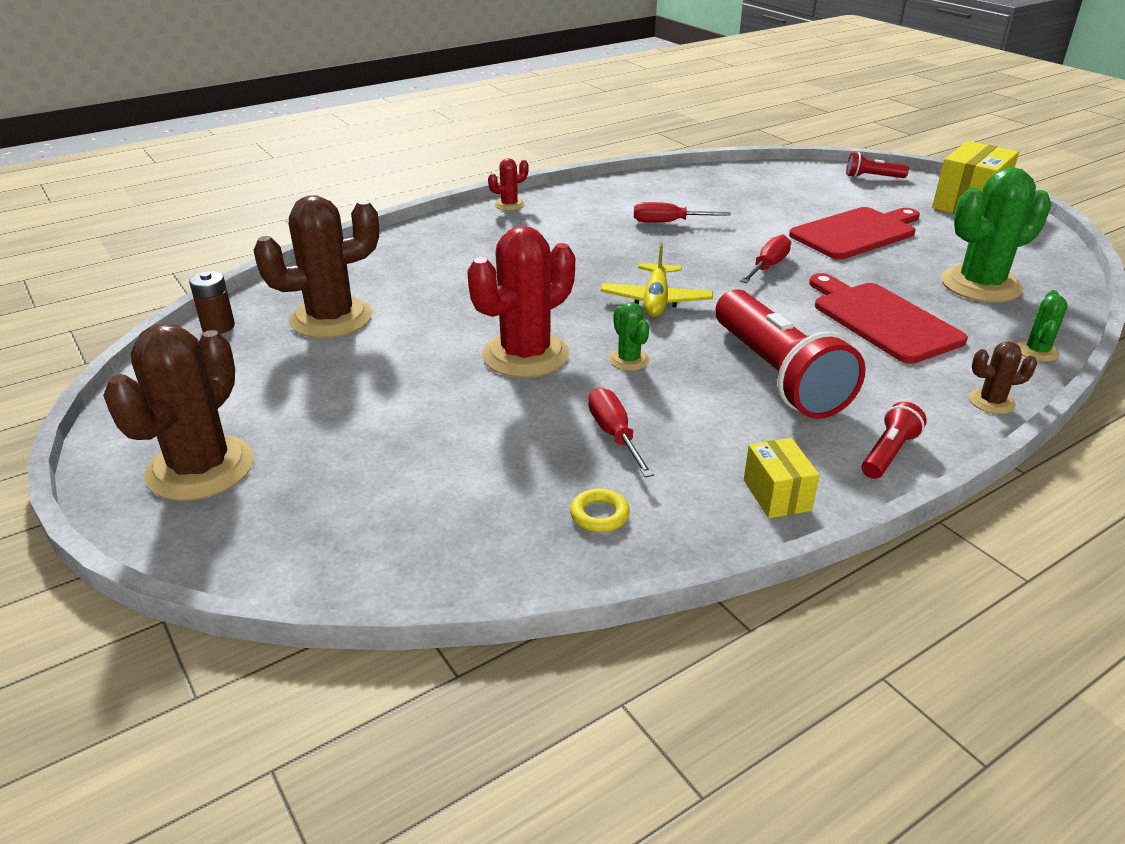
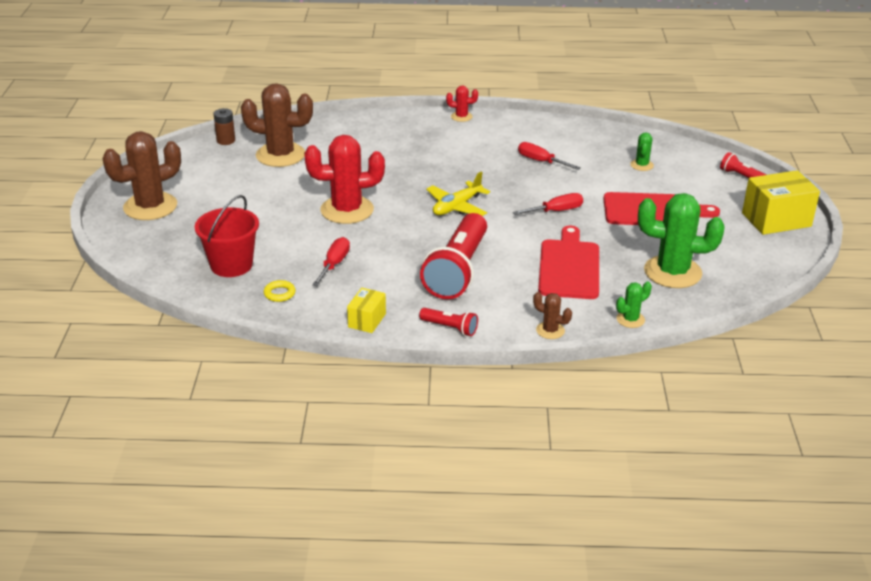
camera: 35 degrees right, 0 degrees up
green cactus [609,302,650,371] -> green cactus moved to [630,133,654,171]
red flashlight [862,401,927,479] -> red flashlight turned 45 degrees clockwise [419,308,478,336]
none -> red bucket [195,195,259,277]

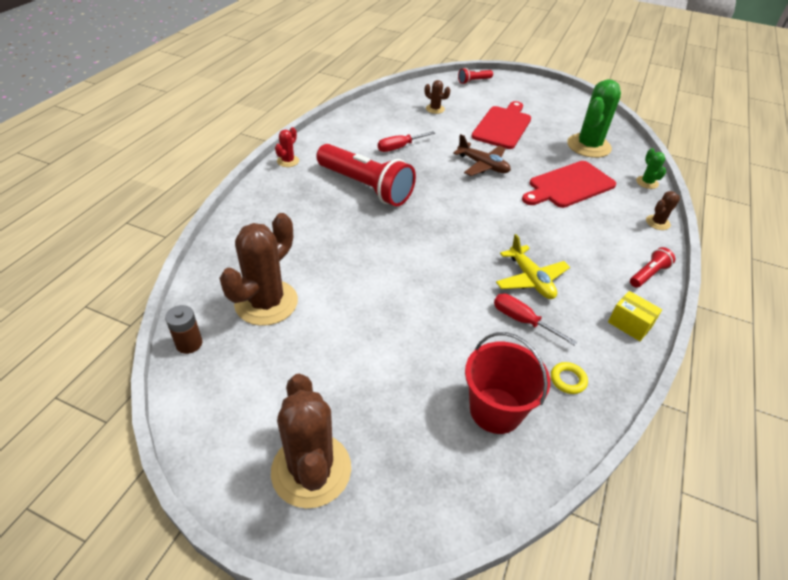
camera: 70 degrees left, 10 degrees up
red cactus [304,135,385,224] -> none
red flashlight [420,213,487,299] -> red flashlight moved to [316,144,416,206]
yellow plane [426,172,490,216] -> yellow plane moved to [496,234,570,299]
red screwdriver [512,193,583,215] -> brown plane [453,134,511,176]
red cutting board [538,226,599,299] -> red cutting board turned 60 degrees counterclockwise [522,161,616,208]
green cactus [630,133,654,171] -> brown cactus [425,80,450,114]
yellow box [742,170,820,235] -> none

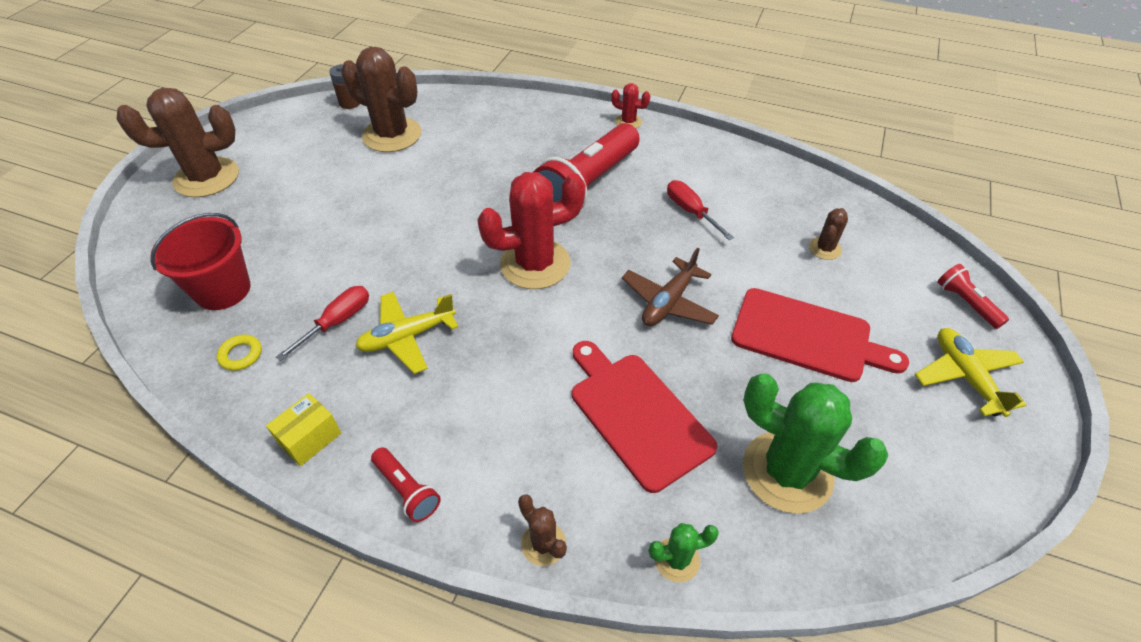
camera: 90 degrees right, 5 degrees up
none -> red cactus [477,172,586,289]
none -> yellow plane [915,328,1026,417]

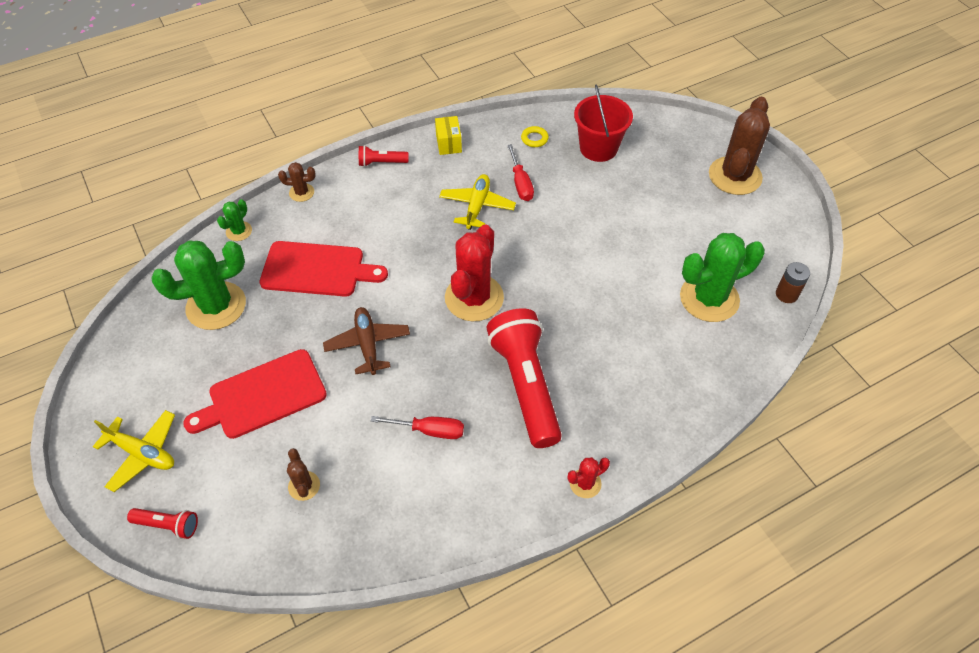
camera: 130 degrees right, 5 degrees up
brown cactus [341,47,421,152] -> green cactus [680,233,765,322]

